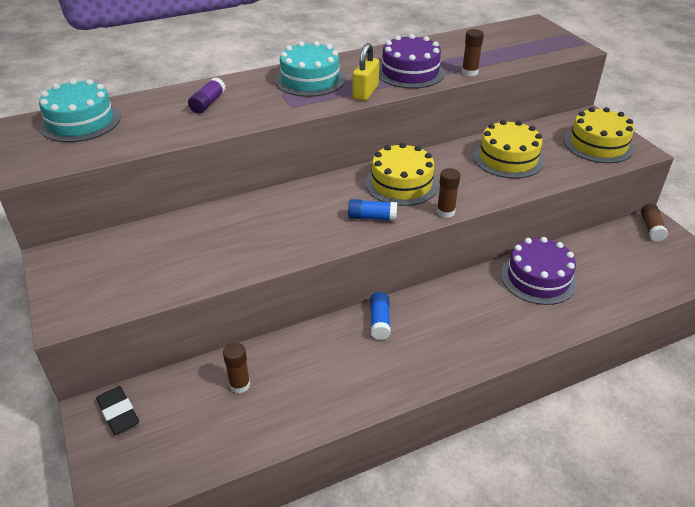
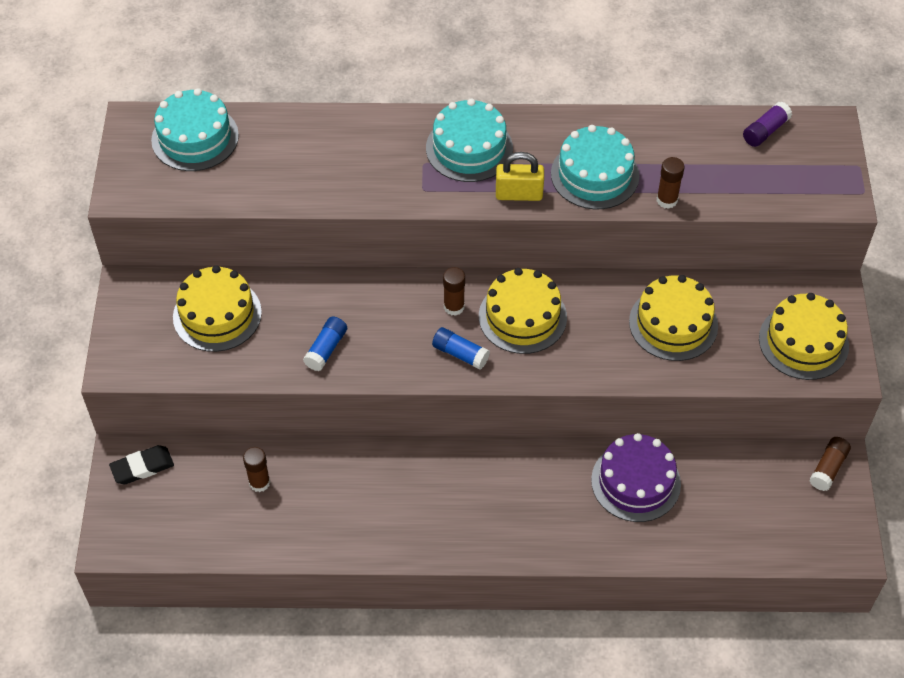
camera: 25 degrees right, 15 degrees up
black eraser [96,386,139,434] -> black eraser turned 75 degrees clockwise [109,445,174,484]
purple glue stick [188,77,226,114] -> purple glue stick moved to [743,101,792,147]
yellow padlock [352,43,379,101] -> yellow padlock turned 45 degrees clockwise [496,152,544,201]
blue glue stick [370,292,391,340] -> blue glue stick moved to [303,316,347,371]
purple cake [379,34,445,89] -> turquoise cake [551,125,639,209]
brown glue stick [437,168,460,218] -> brown glue stick moved to [443,267,465,316]
none -> yellow cake [173,265,262,352]

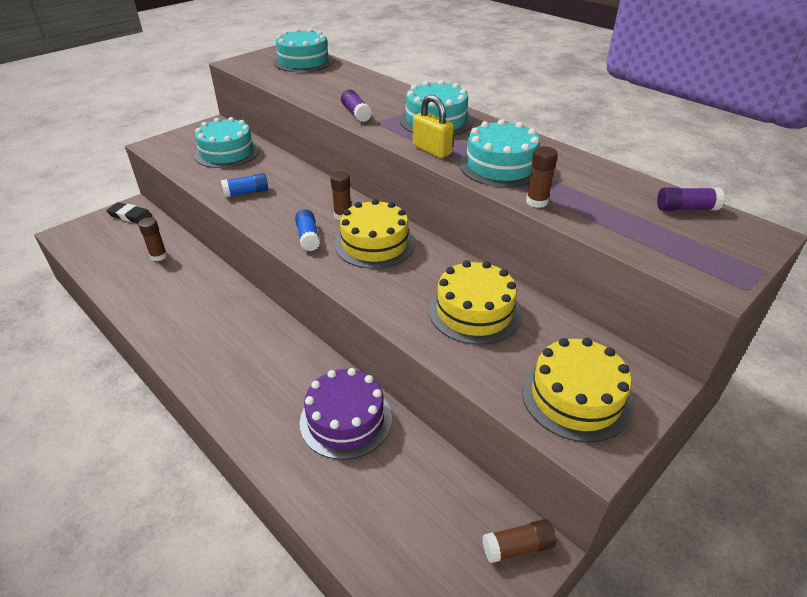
camera: 45 degrees right, 15 degrees down
yellow cake [173,265,262,352] -> turquoise cake [194,117,259,168]
none -> purple glue stick [341,89,372,122]

